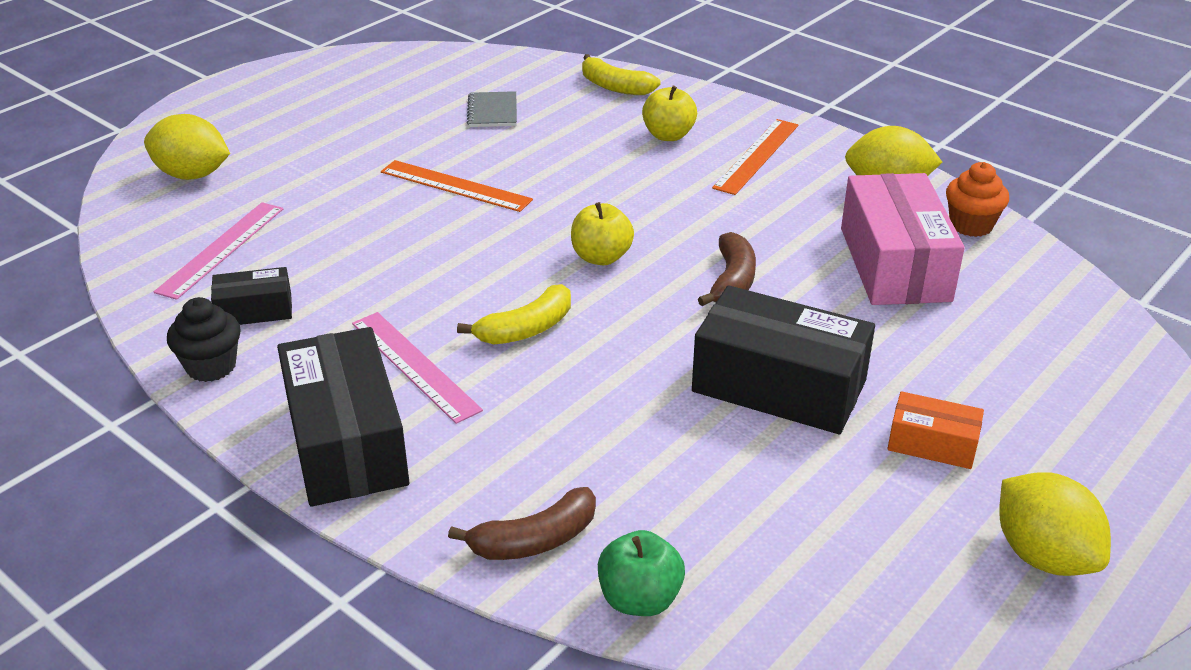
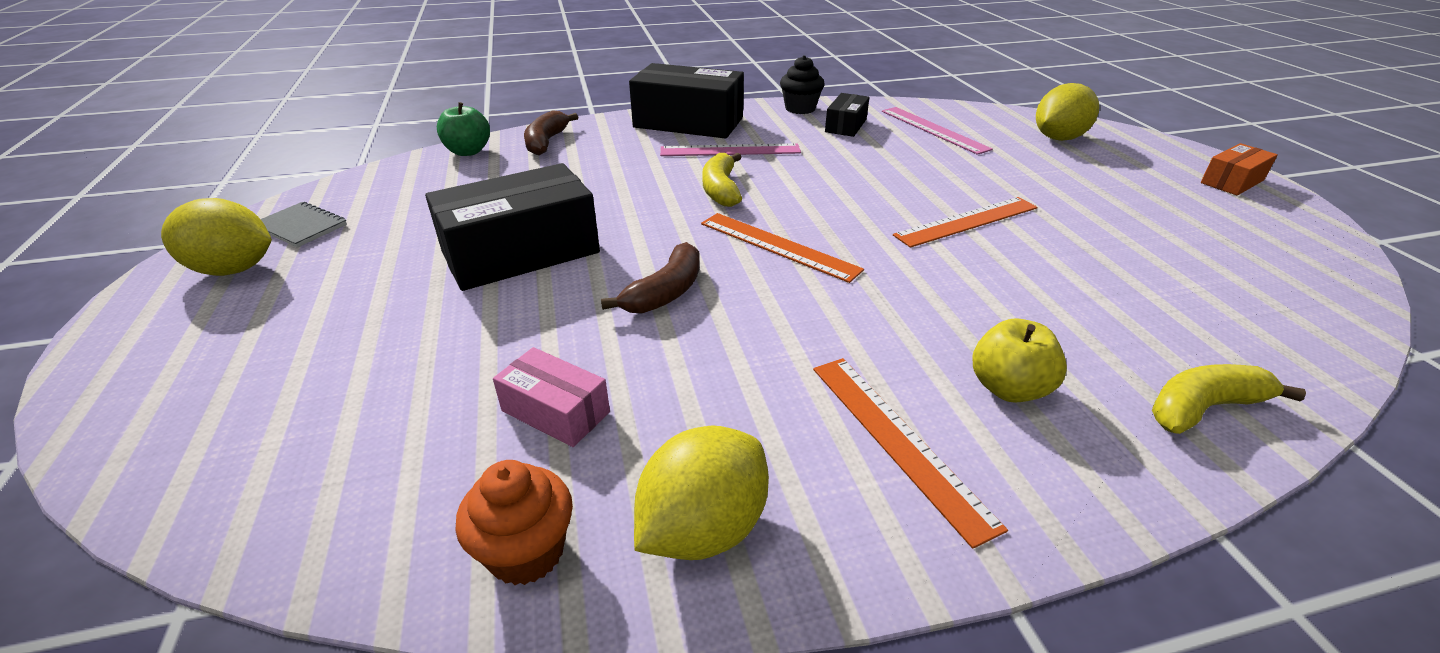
camera: 125 degrees right, 0 degrees up
grey notebook [467,91,517,127] -> grey notebook moved to [261,202,347,248]
yellow apple [571,202,634,265] -> orange ruler [701,213,864,283]
brown banana [698,232,756,306] -> brown banana turned 105 degrees counterclockwise [601,242,700,314]
pink box [841,173,965,305] -> pink box [493,347,610,447], size x0.51
orange box [887,391,984,469] -> orange box moved to [1201,143,1278,196]

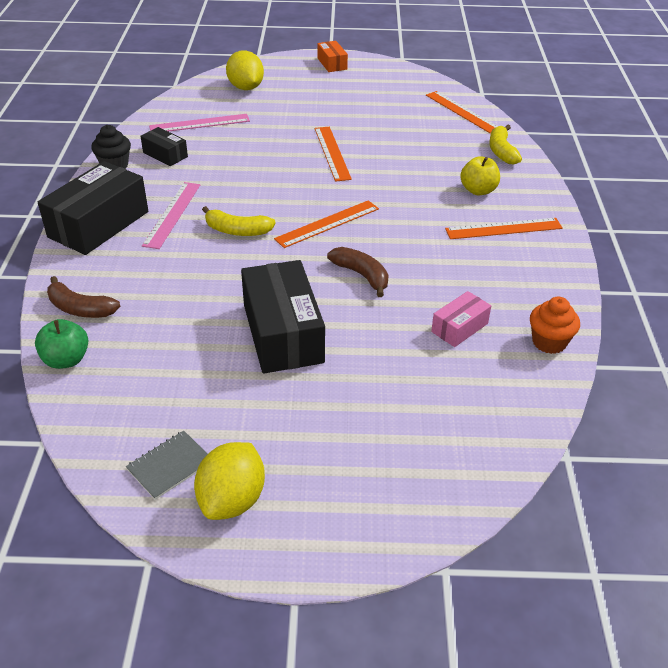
camera: 75 degrees left, 5 degrees up
yellow lemon [634,425,769,560] -> none
none -> orange ruler [426,91,498,134]

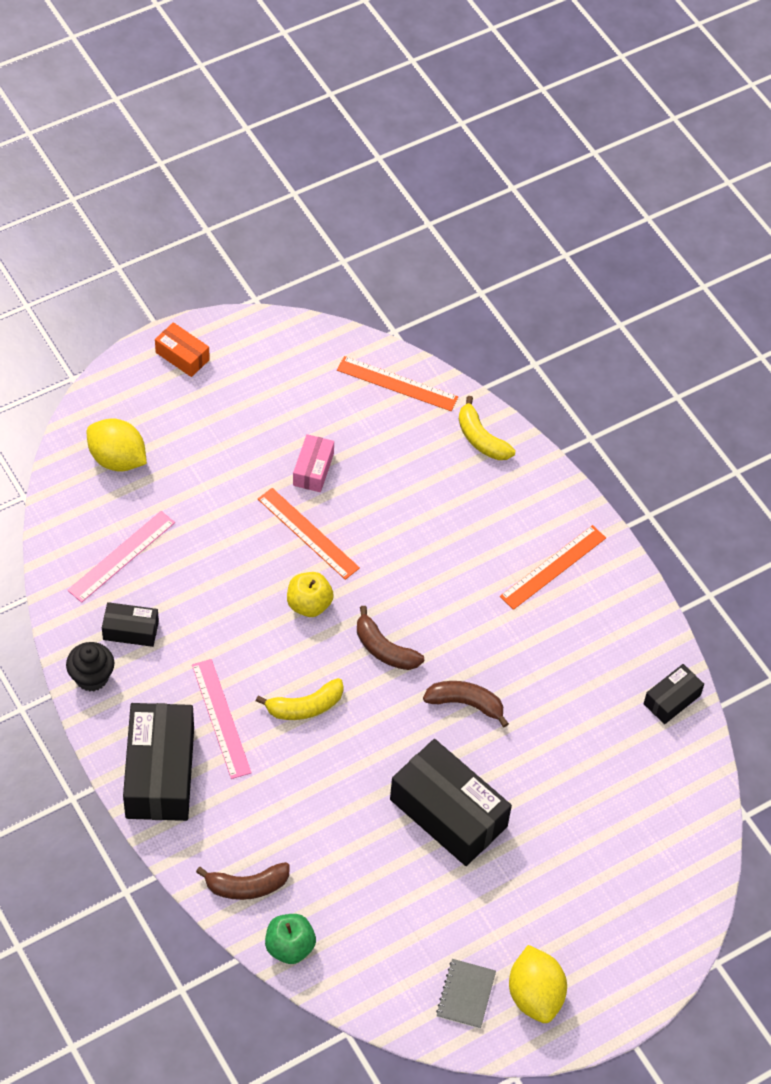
camera: 35 degrees left, 15 degrees up
orange ruler [274,200,379,248] -> brown banana [357,606,424,670]
pink box [431,291,491,347] -> pink box moved to [293,434,334,492]
yellow apple [460,156,500,195] -> yellow apple moved to [287,572,334,617]
orange cupcake [530,297,580,354] -> black box [644,664,704,724]

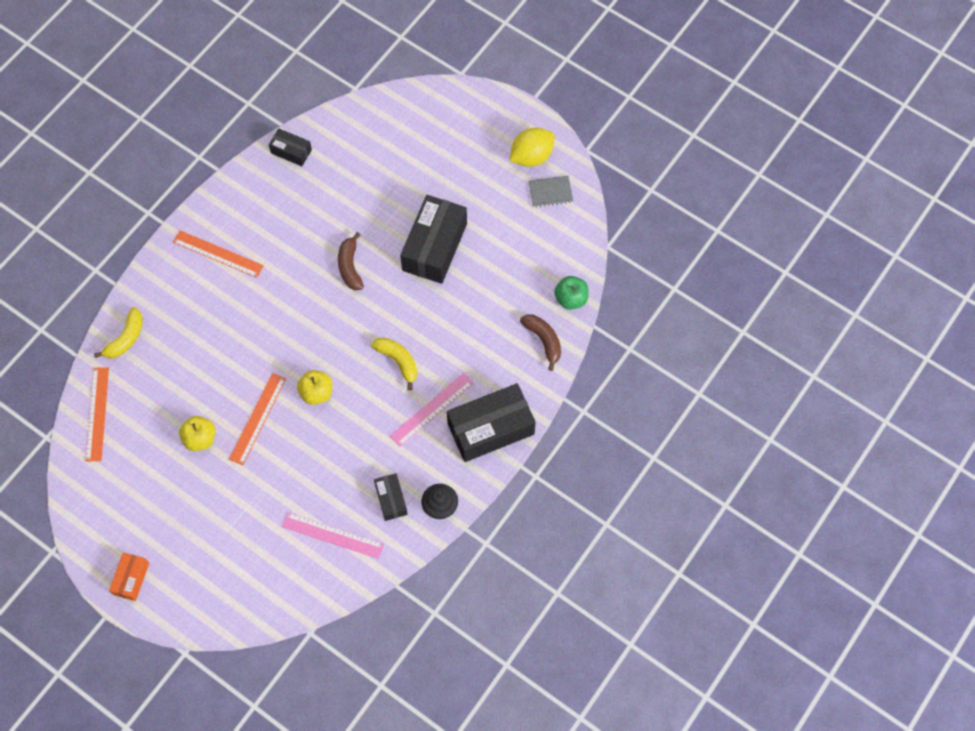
camera: 110 degrees left, 10 degrees up
yellow lemon [87,418,147,472] -> none
pink box [293,434,334,492] -> yellow apple [179,416,215,451]
brown banana [357,606,424,670] -> none

